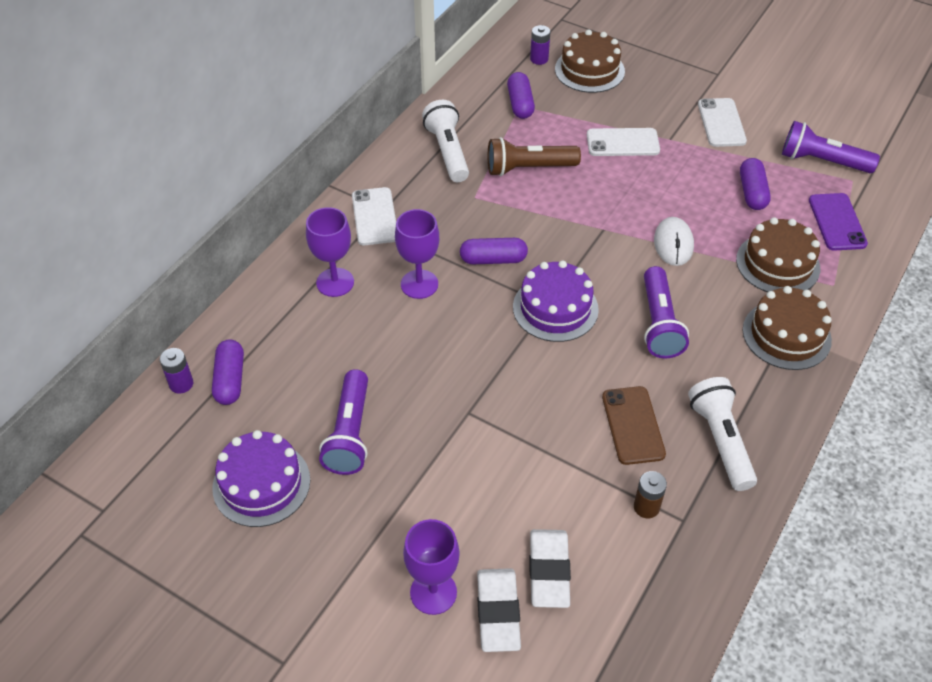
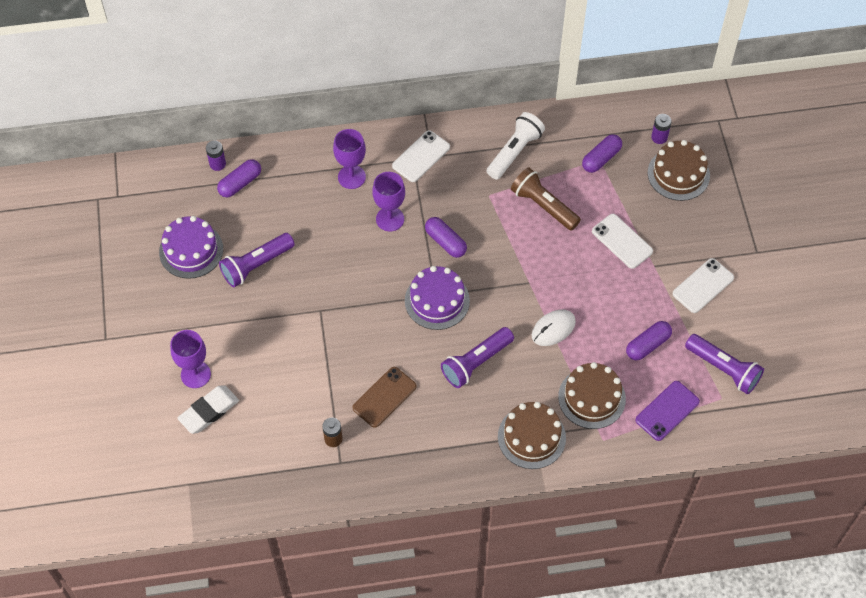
camera: 50 degrees right, 10 degrees up
white eraser [529,529,571,608] -> none
white flashlight [688,377,757,491] -> none
purple flashlight [782,121,880,173] -> purple flashlight turned 150 degrees clockwise [685,334,764,394]

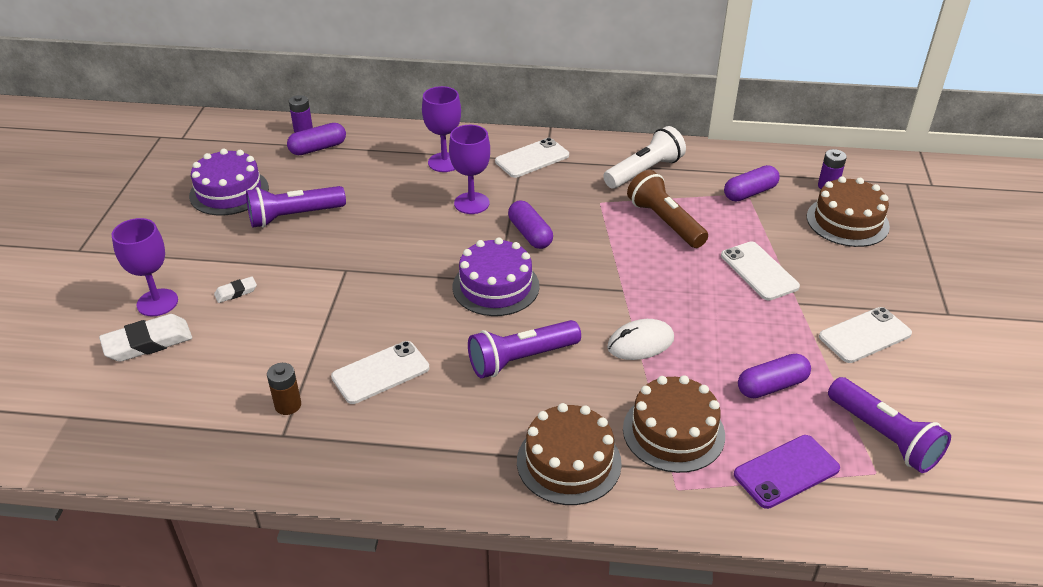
camera: 15 degrees right, 20 degrees down
brown phone [352,367,417,428] -> white phone [331,341,429,404]
none -> white eraser [214,276,257,303]

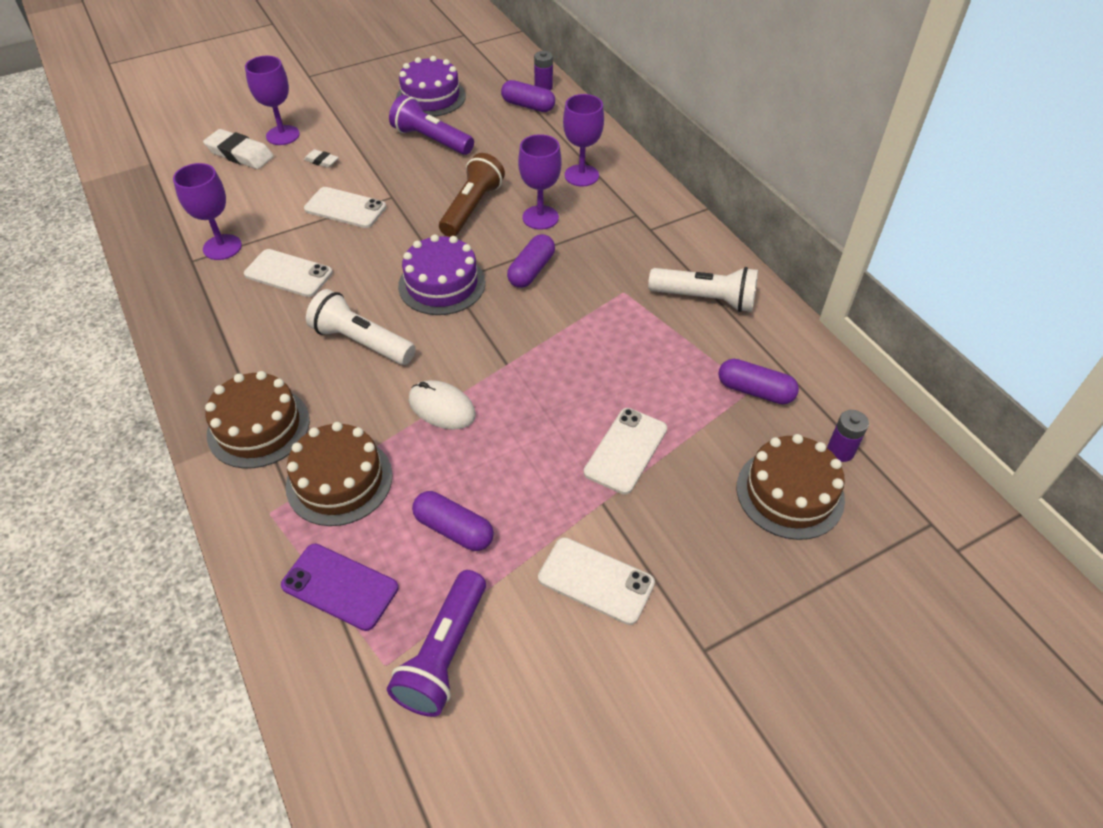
camera: 55 degrees right, 10 degrees up
brown battery [267,363,301,415] -> purple goblet [173,163,242,260]
purple flashlight [468,320,581,378] -> white flashlight [306,289,416,365]
white phone [495,138,569,178] -> white phone moved to [304,187,386,228]
brown flashlight [627,170,708,248] -> brown flashlight moved to [439,153,505,237]

